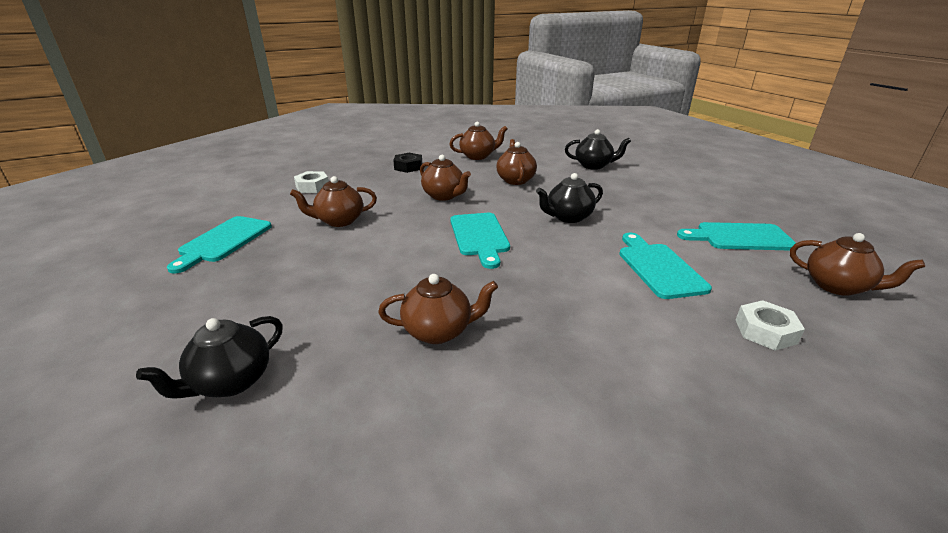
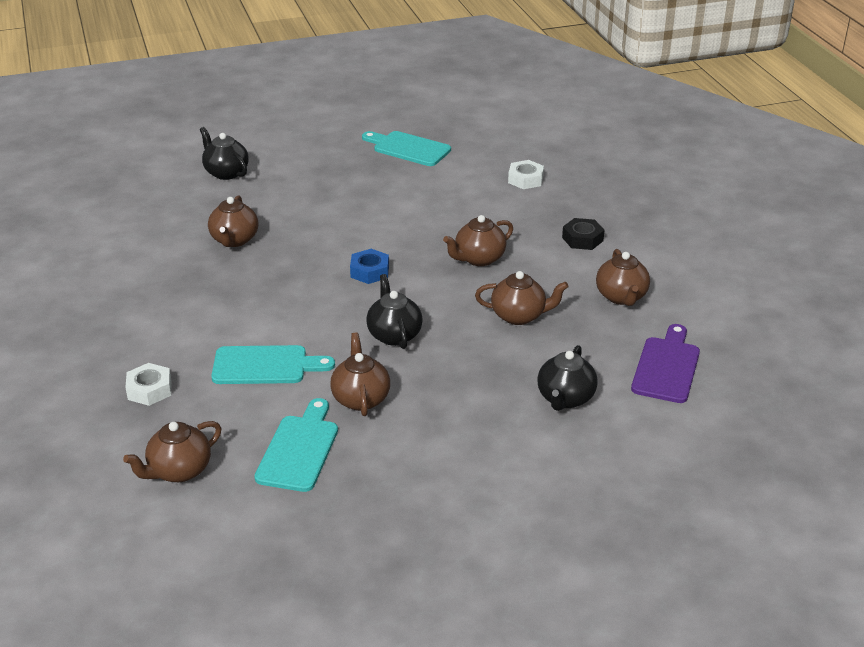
camera: 100 degrees right, 5 degrees up
brown teapot [290,176,377,227] -> brown teapot moved to [330,333,390,416]
turquoise cutting board [451,213,510,269] -> blue nut [350,249,389,284]
none -> purple cutting board [631,324,700,403]

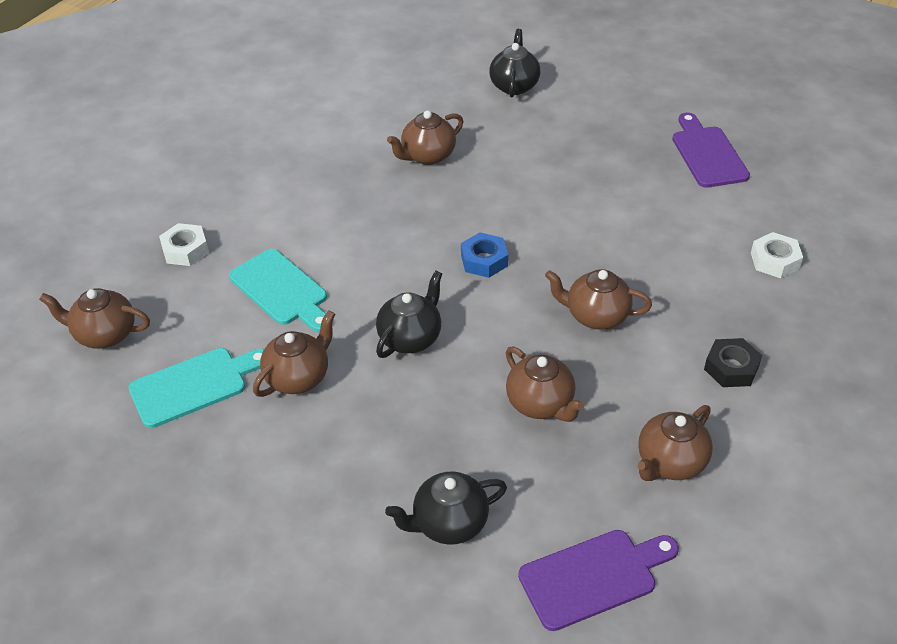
camera: 50 degrees right, 10 degrees up
turquoise cutting board [362,131,451,166] -> purple cutting board [672,113,750,188]

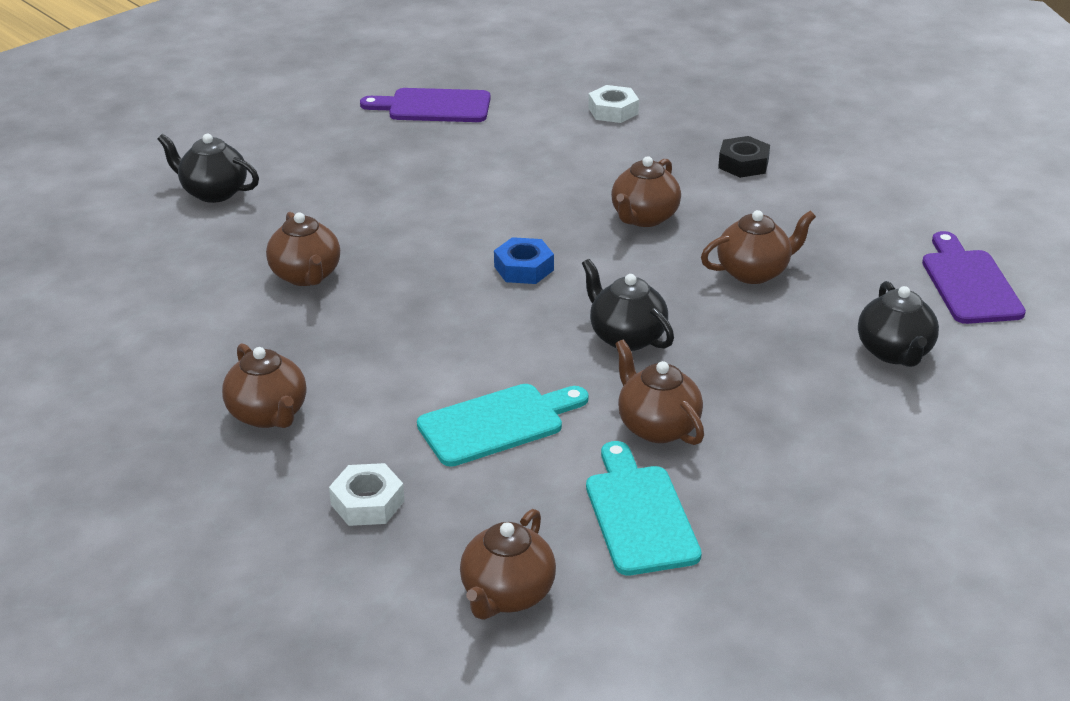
camera: 75 degrees left, 10 degrees down
brown teapot [637,405,713,481] -> brown teapot moved to [222,343,306,428]

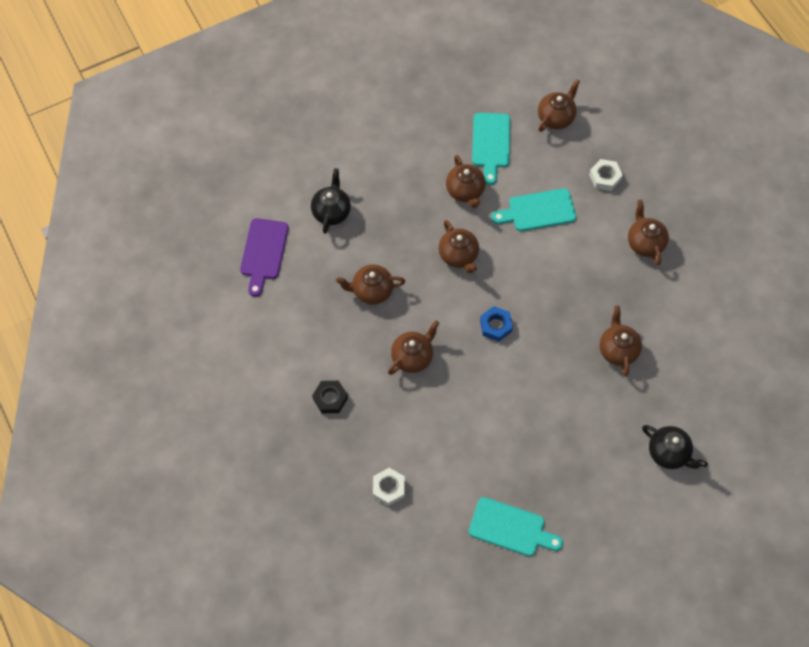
camera: 165 degrees left, 30 degrees up
purple cutting board [360,88,490,122] -> turquoise cutting board [469,497,563,556]
black teapot [582,259,674,351] -> brown teapot [438,220,479,273]

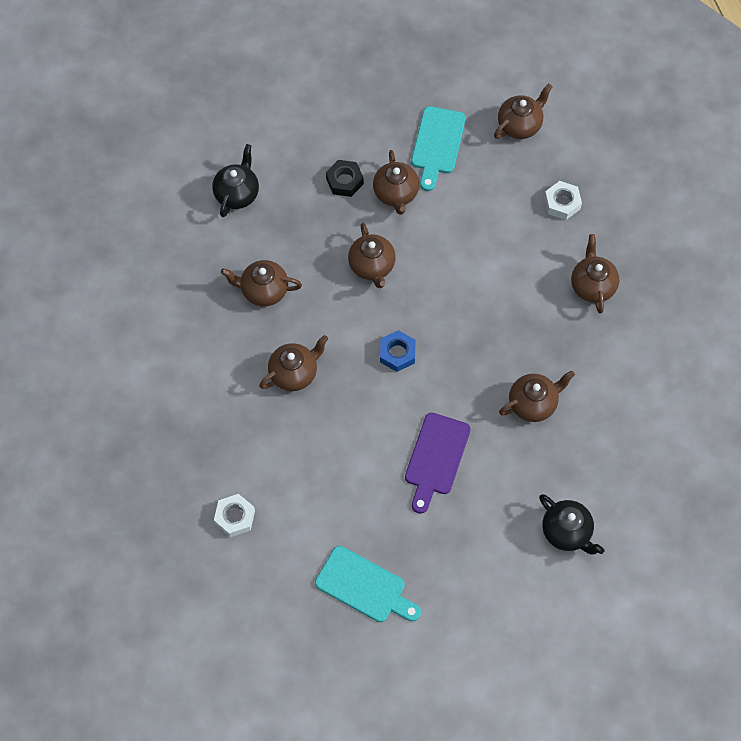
camera: 10 degrees right, 0 degrees up
purple cutting board [240,218,289,297] -> purple cutting board moved to [405,413,471,513]
black nut [312,381,348,413] -> black nut moved to [326,160,364,197]
turquoise cutting board [492,188,576,231] -> none
brown teapot [599,305,642,376] -> brown teapot turned 60 degrees clockwise [499,370,575,422]

